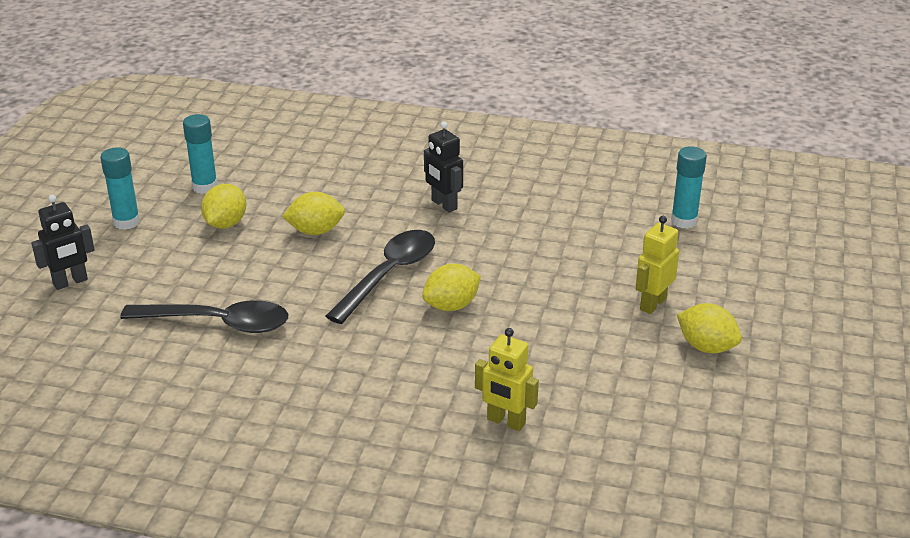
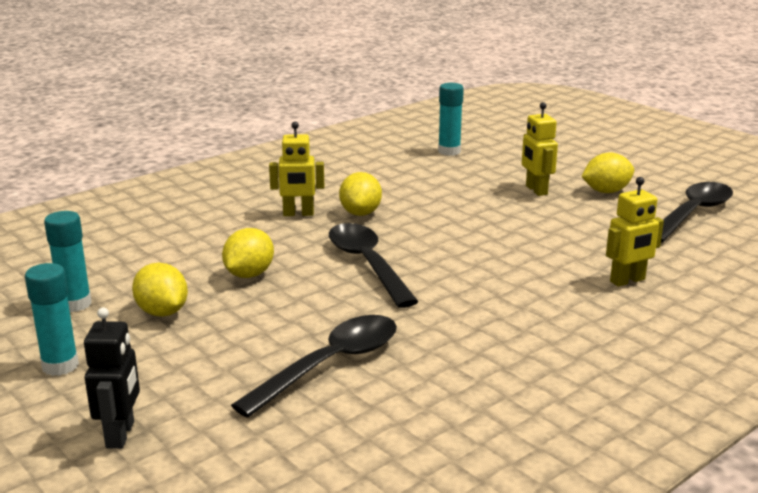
camera: 55 degrees left, 10 degrees down
yellow lemon [422,264,481,311] -> yellow lemon moved to [339,172,382,216]
black robot [424,121,463,213] -> yellow robot [269,122,324,216]
none -> black spoon [661,182,733,243]

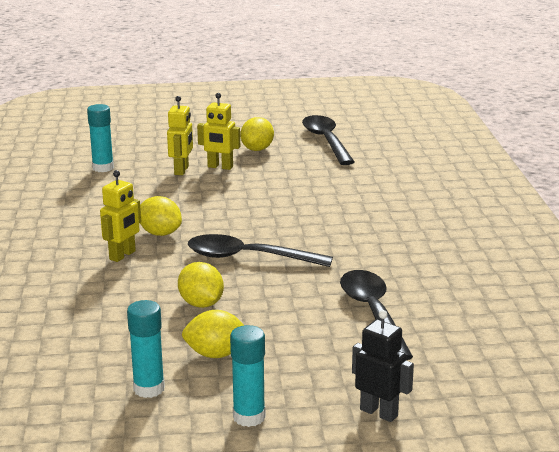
camera: 55 degrees left, 0 degrees up
yellow robot [606,177,664,287] -> yellow robot moved to [167,96,193,175]

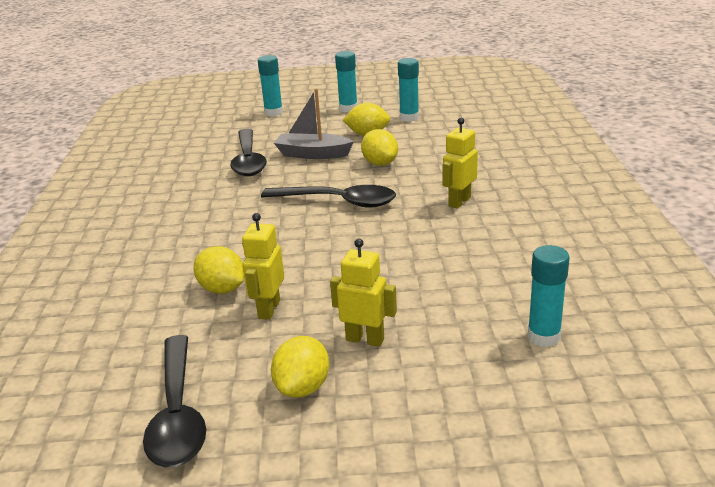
camera: 175 degrees left, 5 degrees up
yellow lemon [140,196,182,236] -> yellow lemon moved to [193,246,244,294]
yellow robot [167,96,193,175] -> yellow robot moved to [242,213,284,320]
black robot [352,310,414,422] -> turquoise glue stick [258,55,283,116]
none -> grey boat [274,88,354,159]

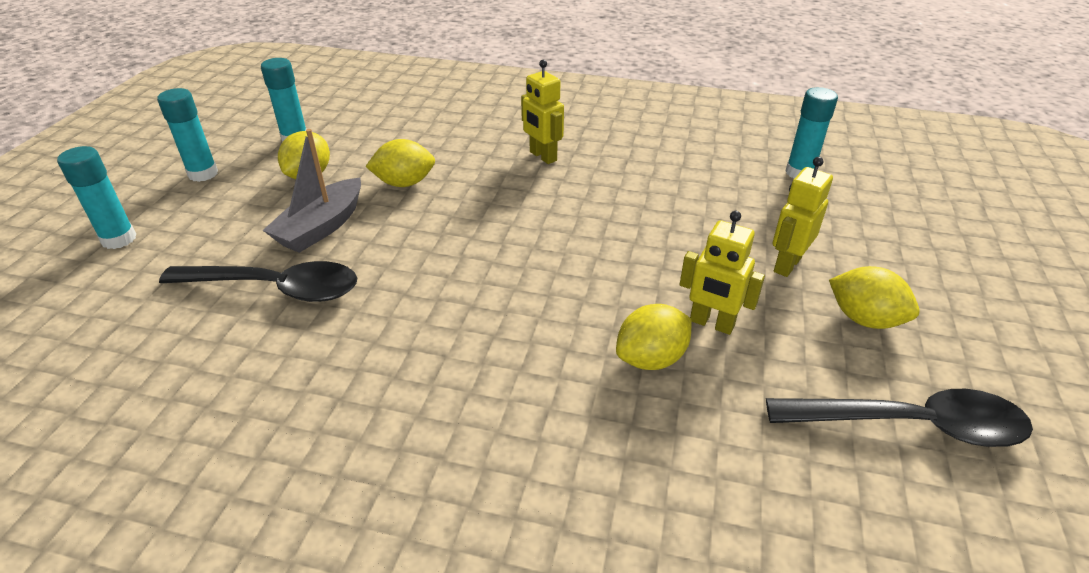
camera: 75 degrees left, 10 degrees up
black spoon [261,185,396,208] -> none

